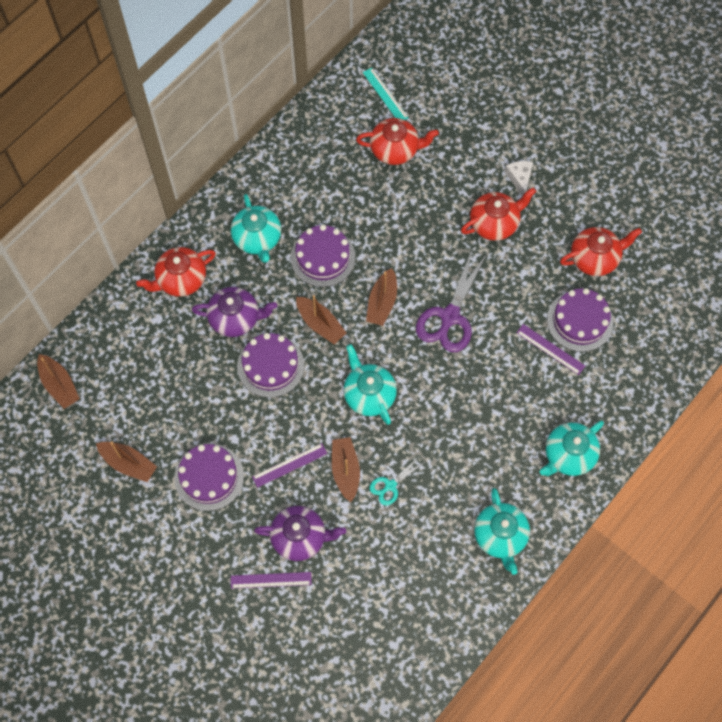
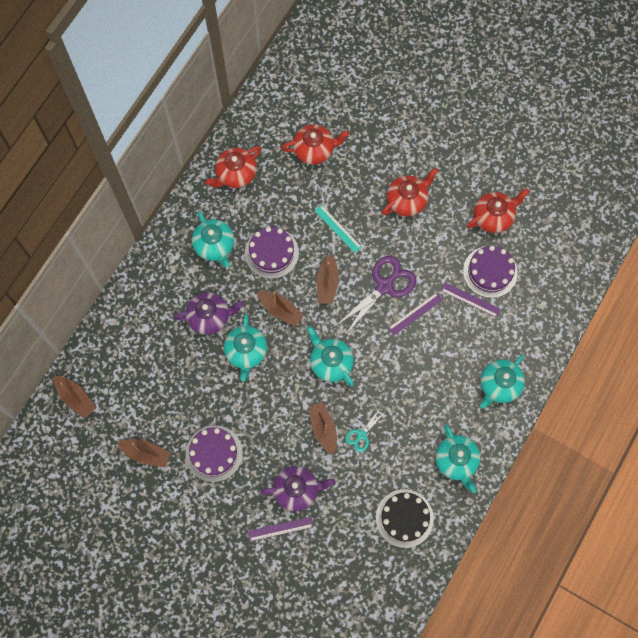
camera: 10 degrees left, 5 degrees up
red teapot [136,247,216,297] -> red teapot moved to [205,146,261,188]
purple cake [237,333,304,398] -> turquoise teapot [224,314,267,381]
purple ruler [252,443,328,488] -> purple ruler moved to [388,292,442,335]
turquoise ruler [363,68,409,120] -> turquoise ruler moved to [314,205,362,253]
purple scissors [416,250,487,352] -> purple scissors turned 150 degrees counterclockwise [336,256,416,335]
white cheese [505,161,533,196] -> none
none -> black cake [376,489,434,548]

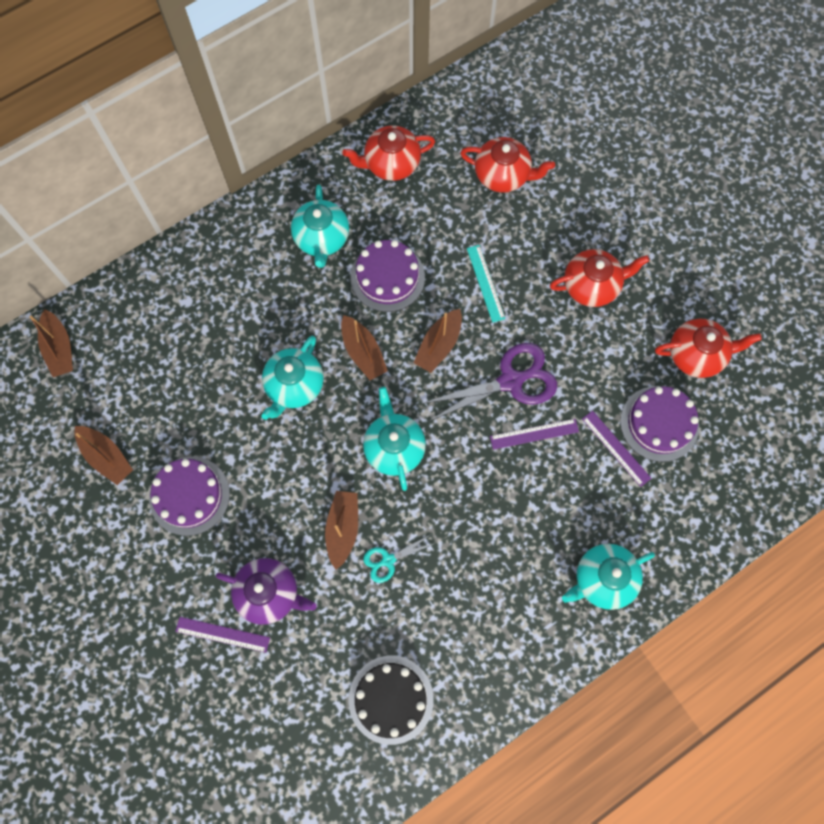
camera: 25 degrees right, 0 degrees up
purple teapot [174,292,244,335] -> none
turquoise teapot [435,424,480,493] -> none

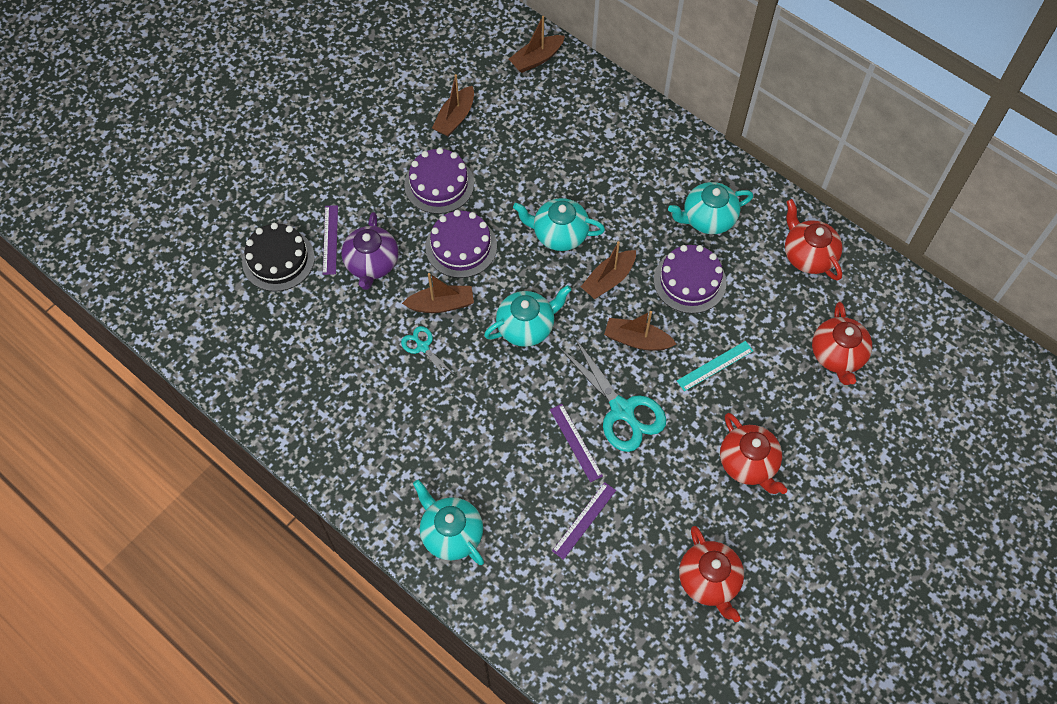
camera: 75 degrees right, 10 degrees down
black cake [348,656,434,745] -> black cake moved to [242,223,315,291]
purple scissors [421,343,557,422] -> turquoise scissors [560,337,666,452]
purple cake [620,386,699,462] -> purple cake moved to [425,210,497,278]

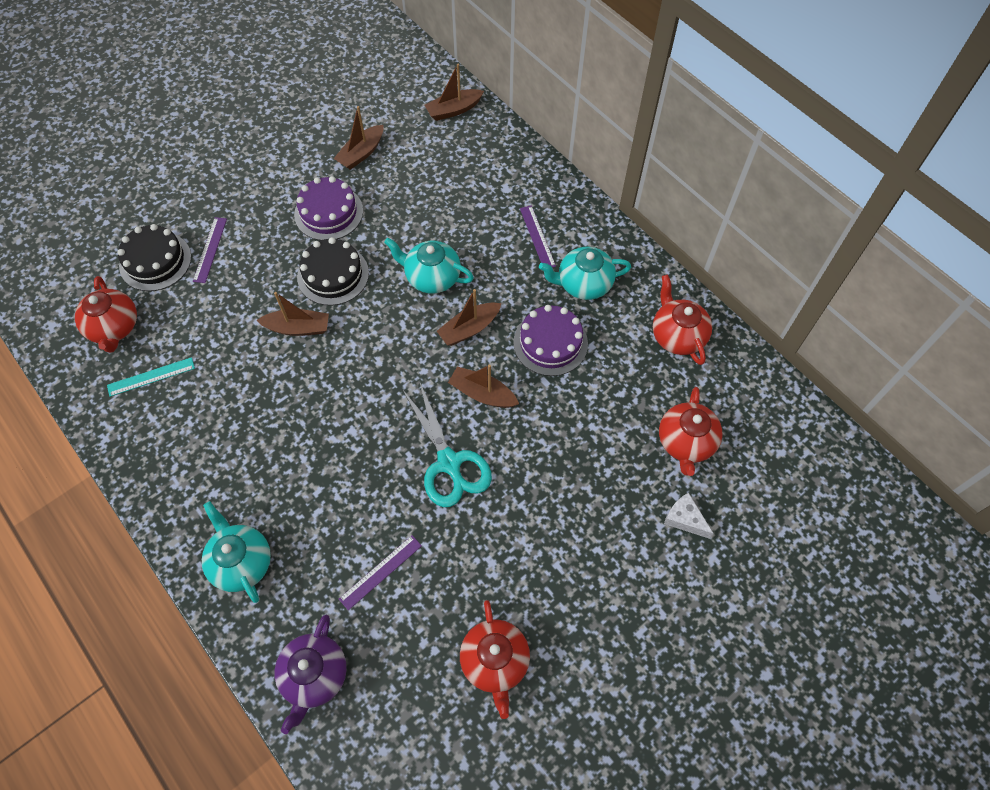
camera: 10 degrees right, 0 degrees up
purple teapot [342,212,398,290] -> purple teapot moved to [275,615,347,734]
turquoise scissors [401,326,456,379] -> none
purple cake [425,210,497,278] -> black cake [297,237,369,306]
turquoise teapot [484,285,571,347] -> none
purple ruler [550,404,603,482] -> purple ruler moved to [520,205,556,268]
turquoise ruler [677,341,753,391] -> turquoise ruler moved to [107,357,195,397]
red teapot [720,413,787,494] -> red teapot moved to [75,276,137,353]
none -> white cheese [664,493,714,539]

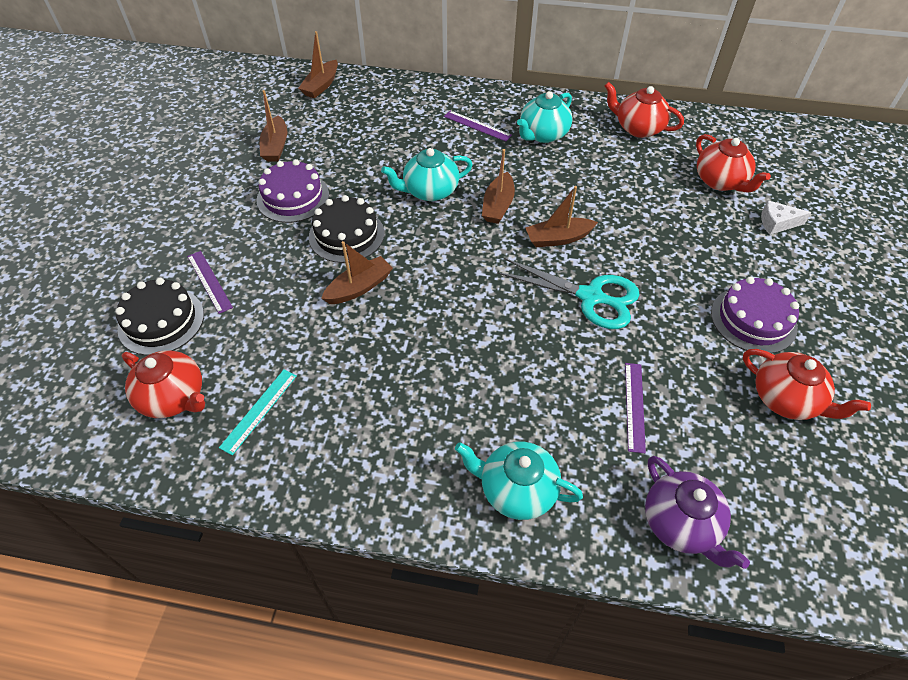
camera: 40 degrees left, 10 degrees down
purple cake [513,305,588,376] -> purple cake moved to [711,277,799,354]

